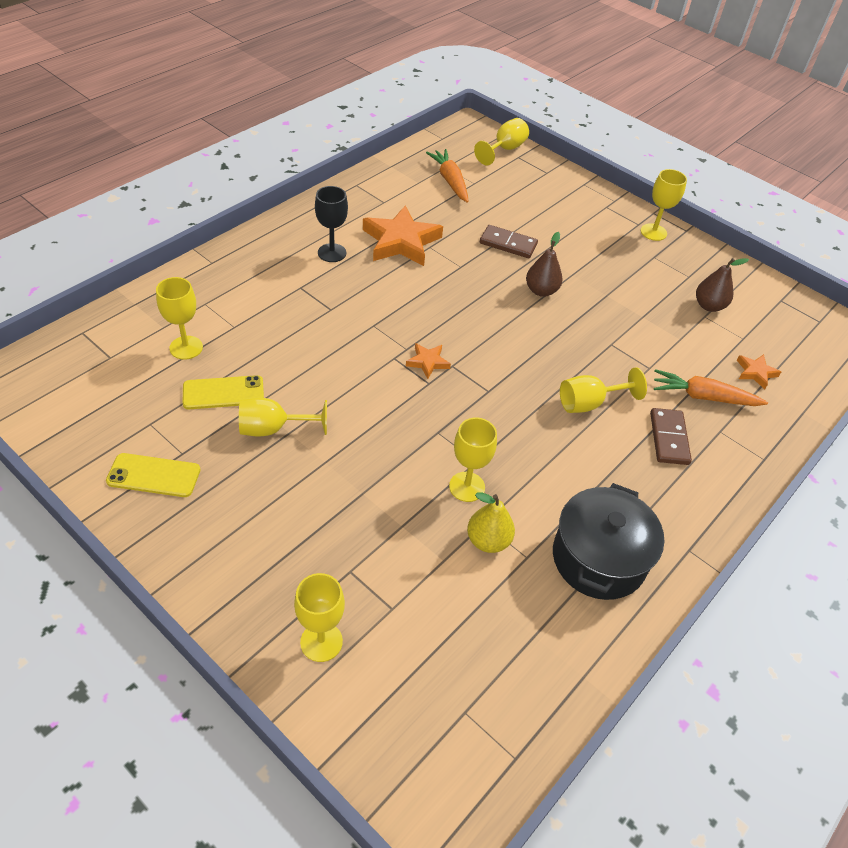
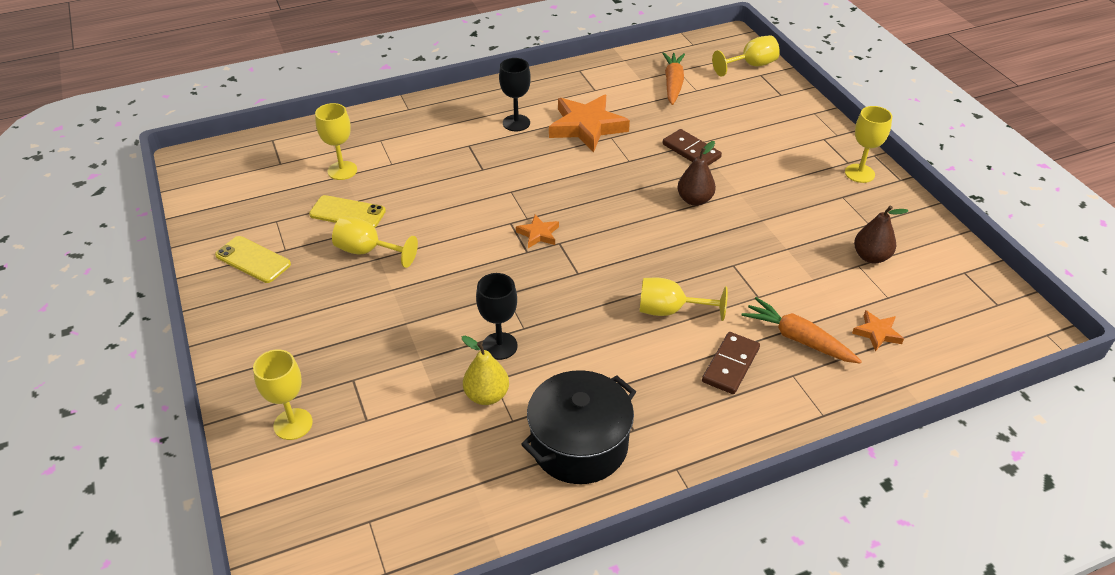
camera: 30 degrees right, 5 degrees down
yellow goblet [449,418,497,502] -> black goblet [476,273,518,360]

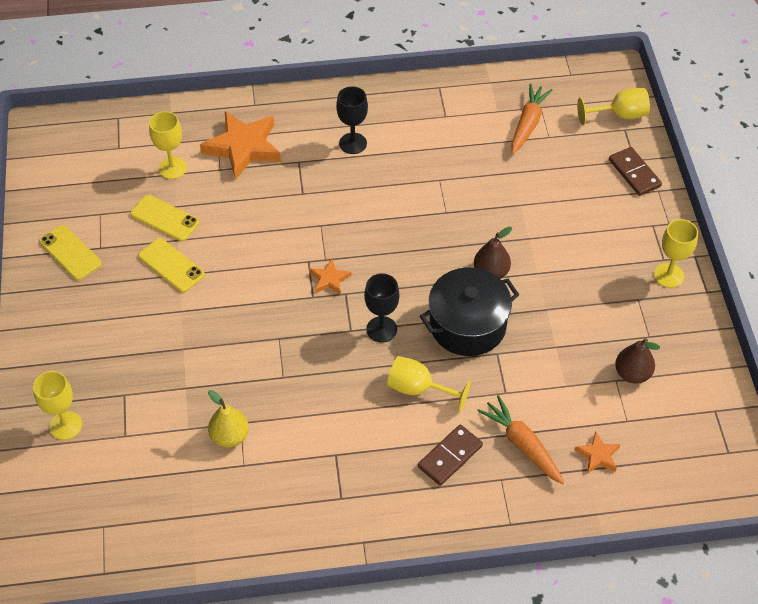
camera: 15 degrees right, 10 degrees up
yellow goblet [332,216,418,268] -> yellow phone [138,238,205,293]
black goblet [476,273,518,360] -> black goblet moved to [364,273,400,342]
black pot [521,370,636,484] -> black pot moved to [420,268,519,356]
orange star [549,94,630,152] -> orange star moved to [200,111,281,180]
brown domino [663,129,722,166] -> brown domino moved to [609,147,662,196]

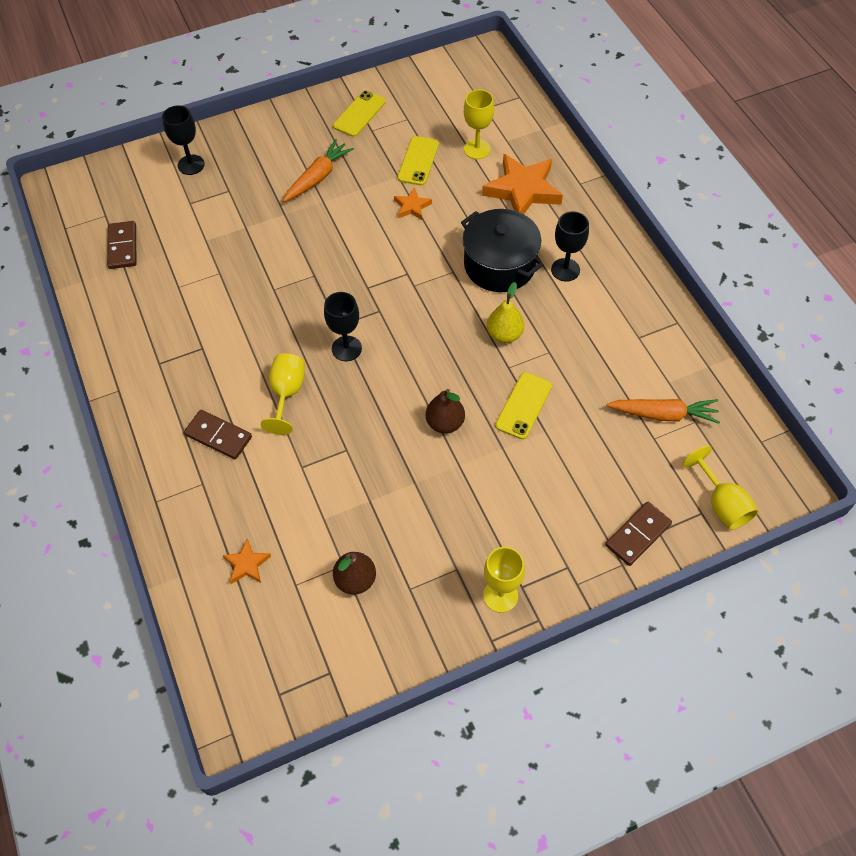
camera: 75 degrees right, 5 degrees up
yellow goblet [33,371,82,440] -> black goblet [162,105,205,175]
yellow phone [138,238,205,293] -> yellow phone moved to [495,372,552,439]
yellow pear [208,390,249,447] -> yellow pear moved to [487,282,524,343]
orange star [310,259,351,295] -> orange star moved to [394,188,432,220]
black pot [420,268,519,356] -> black pot moved to [461,209,543,292]
orange carrot [477,395,564,484] -> orange carrot moved to [283,139,354,202]
none -> brown domino [107,221,136,269]

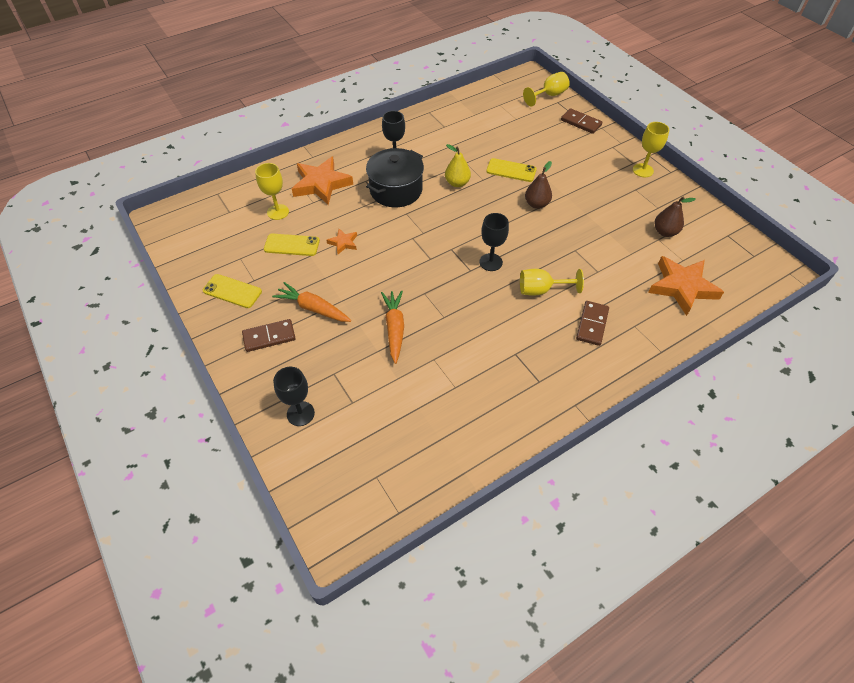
camera: 100 degrees left, 5 degrees down
brown domino [107,221,136,269] -> brown domino moved to [242,319,296,352]
orange star [223,539,271,584] -> orange star [648,256,724,316], size x2.09
orange carrot [606,399,720,424] -> orange carrot moved to [381,290,404,364]

